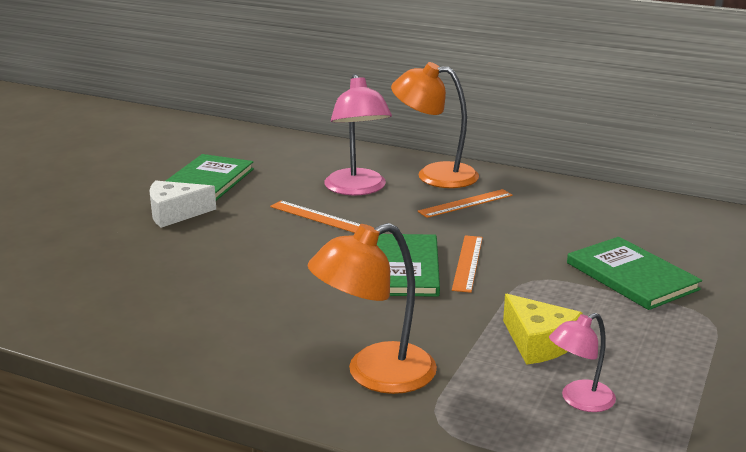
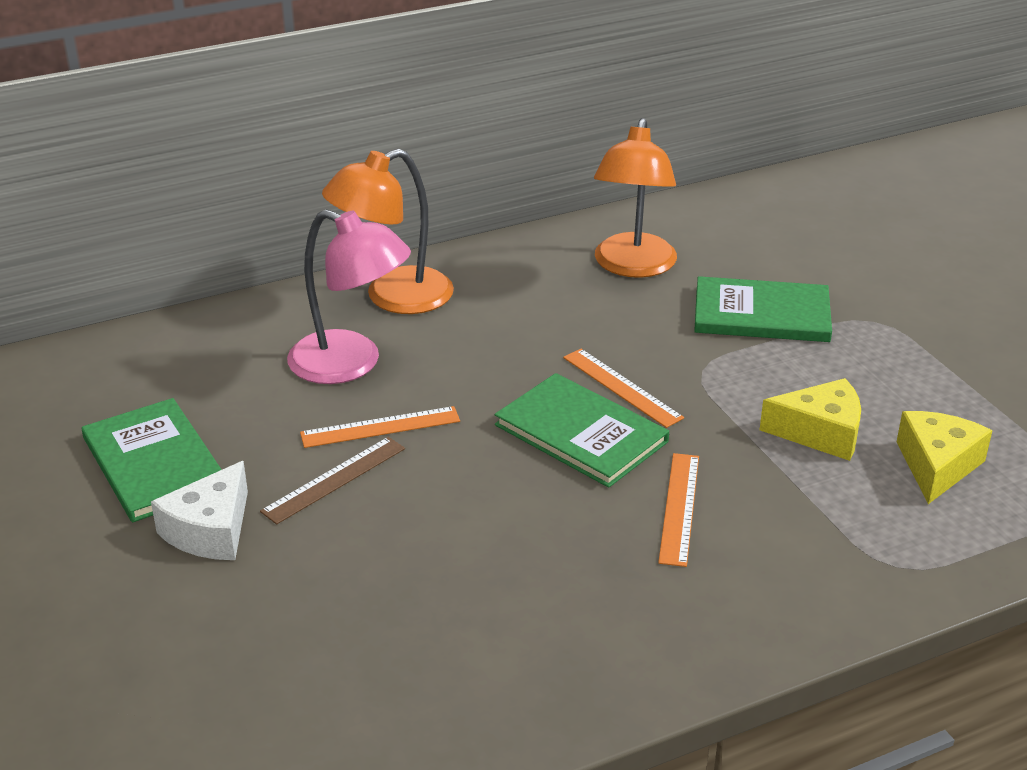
camera: 50 degrees left, 10 degrees up
orange lamp [307,223,437,394] -> orange lamp moved to [594,118,677,278]
orange ruler [418,189,513,218] -> orange ruler moved to [658,453,699,567]
pink lamp [549,313,616,412] -> yellow cheese [897,411,993,504]
none -> brown ruler [260,437,405,524]

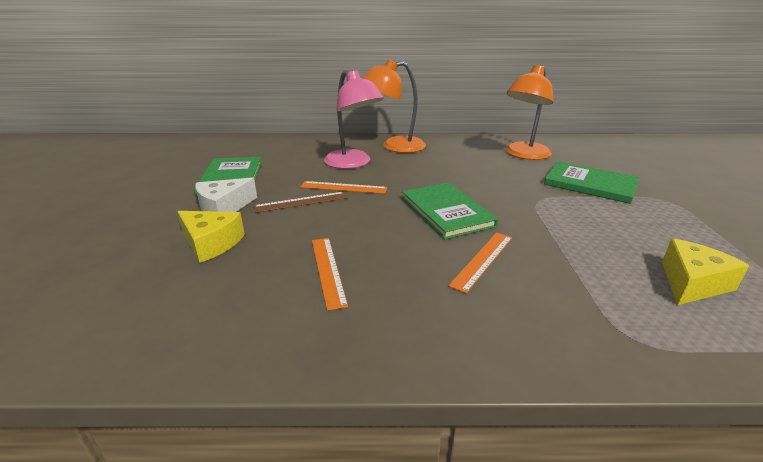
camera: 25 degrees right, 5 degrees down
orange ruler [563,349,684,428] -> orange ruler moved to [312,238,348,311]
yellow cheese [760,378,861,461] -> yellow cheese moved to [177,211,245,263]

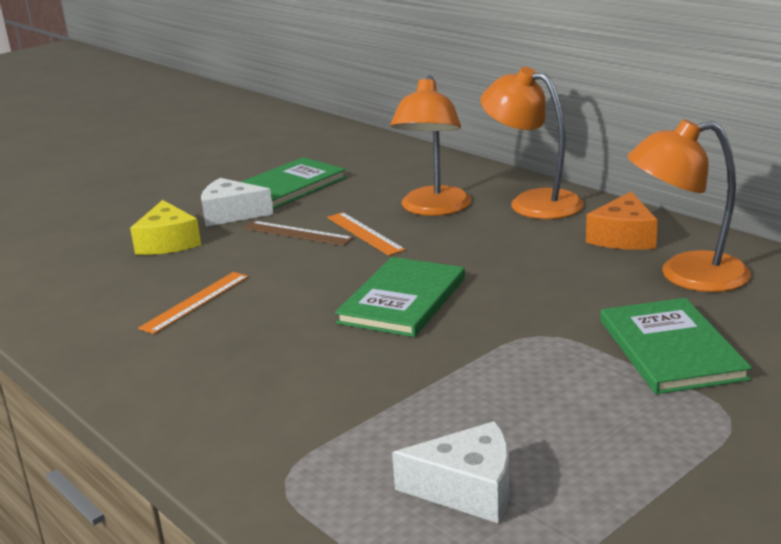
camera: 50 degrees right, 5 degrees down
pink lamp [324,70,384,169] -> orange lamp [390,75,471,216]
orange ruler [448,232,512,293] -> none
yellow cheese [662,239,750,305] -> white cheese [392,421,509,524]
none -> orange cheese [586,191,658,250]

